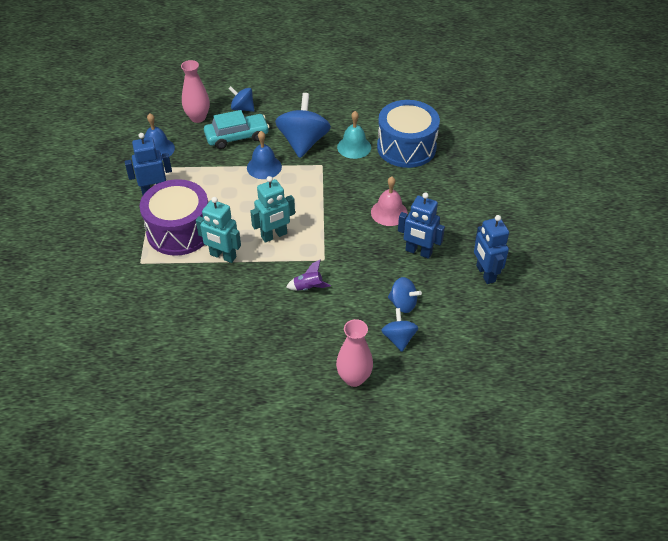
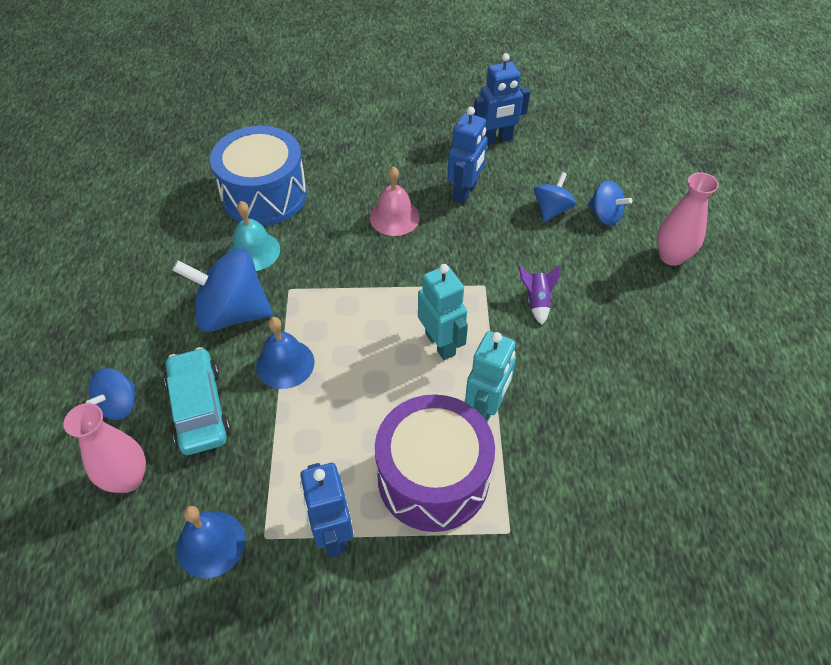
camera: 90 degrees left, 5 degrees up
blue spinning top [381,308,419,352] -> blue spinning top turned 135 degrees counterclockwise [587,180,632,225]

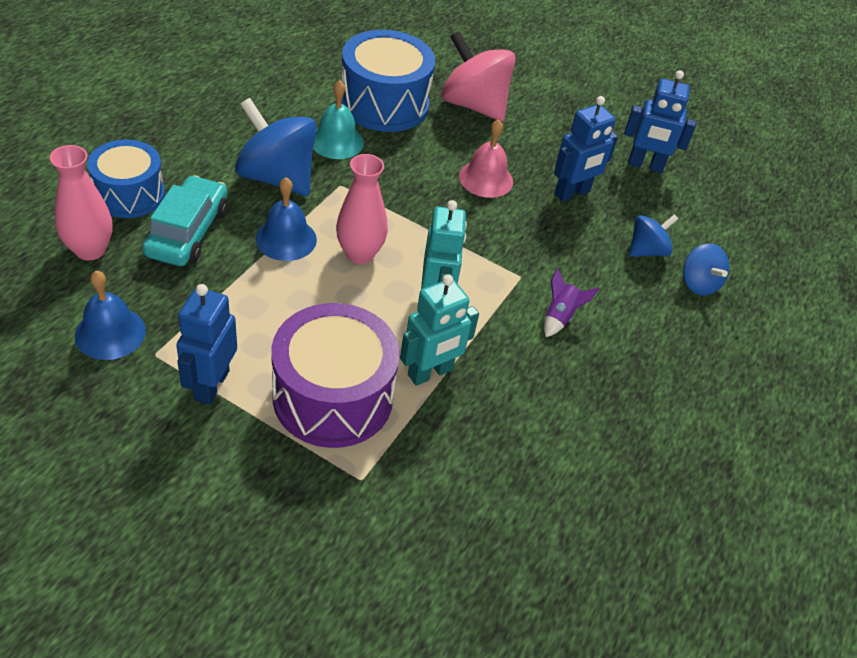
camera: 25 degrees right, 5 degrees down
blue spinning top [86,368,135,420] -> blue drum [87,139,165,218]
pink vase [657,172,719,266] -> pink vase moved to [336,154,388,264]
none -> pink spinning top [441,31,516,122]

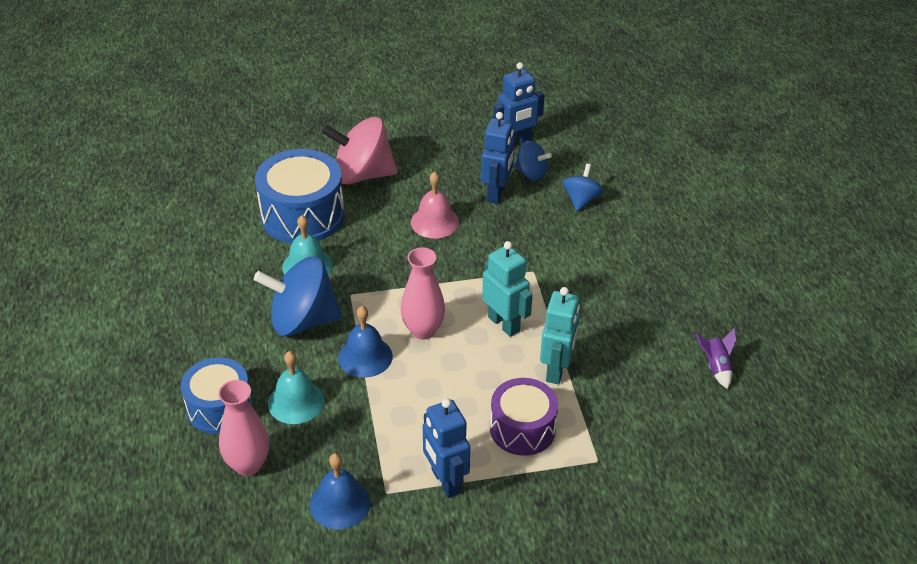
camera: 35 degrees left, 5 degrees down
turquoise car [142,175,228,266] -> turquoise bell [268,351,324,424]
purple drum [272,303,400,448] -> purple drum [490,378,558,456], size x0.66
purple rocket [544,268,599,337] -> purple rocket moved to [696,328,737,389]
blue spinning top [683,243,730,296] -> blue spinning top moved to [514,141,552,181]

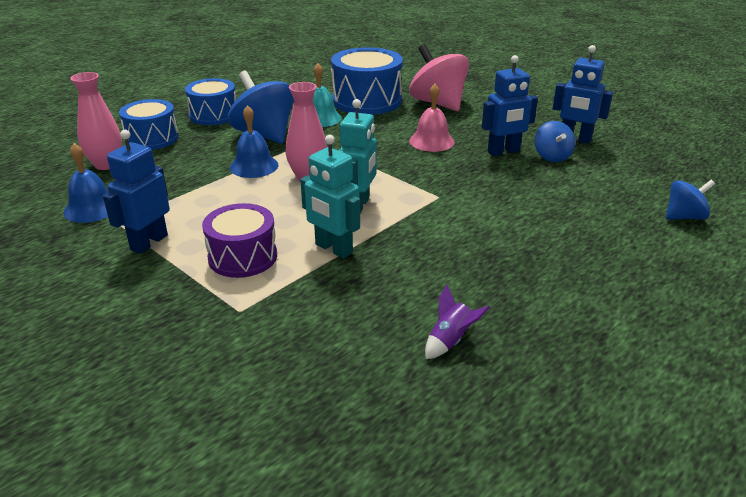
camera: 55 degrees right, 10 degrees down
turquoise bell [268,351,324,424] -> none
turquoise robot [540,287,580,384] -> turquoise robot turned 60 degrees clockwise [300,135,360,258]
blue spinning top [563,164,604,211] -> blue spinning top moved to [666,180,715,220]
none -> blue drum [185,78,236,125]

